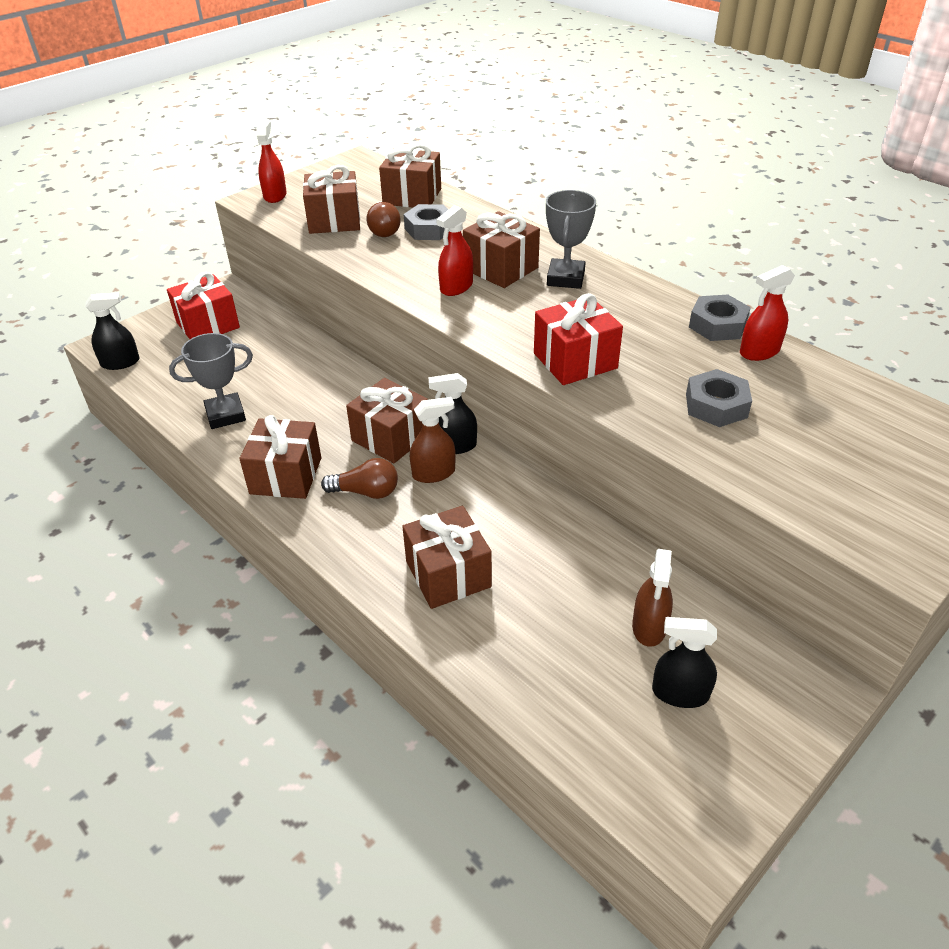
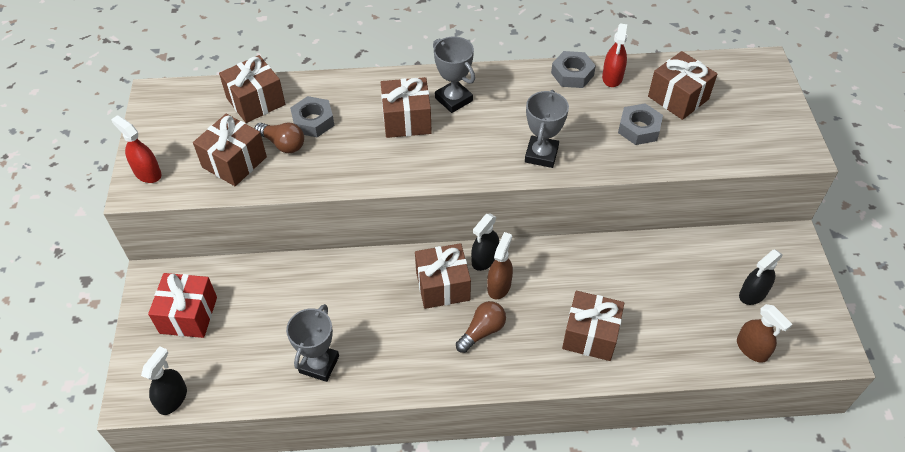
camera: 50 degrees left, 10 degrees up
brown gift [239,415,321,499] -> brown gift moved to [648,51,717,120]
red spray bottle [436,205,473,296] -> none
red gift [534,293,623,385] -> grey trophy [525,90,569,168]
brown spray bottle [632,549,673,647] -> brown spray bottle moved to [737,304,792,363]

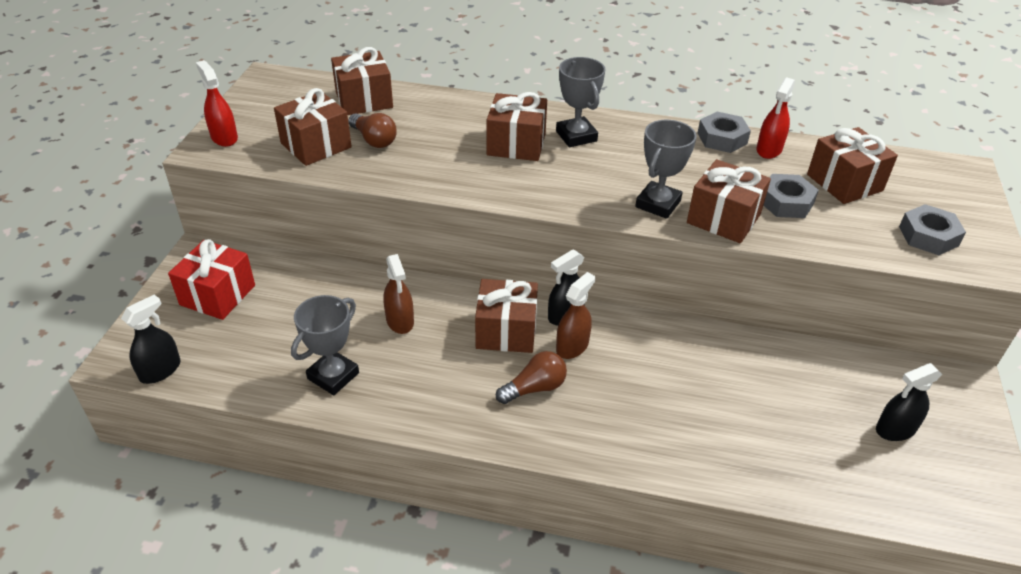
camera: 15 degrees right, 10 degrees down
grey nut [290,96,335,137] -> grey nut moved to [899,204,966,255]
brown gift [562,291,624,361] -> brown gift moved to [687,159,771,243]
brown spray bottle [737,304,792,363] -> brown spray bottle moved to [383,254,414,334]

